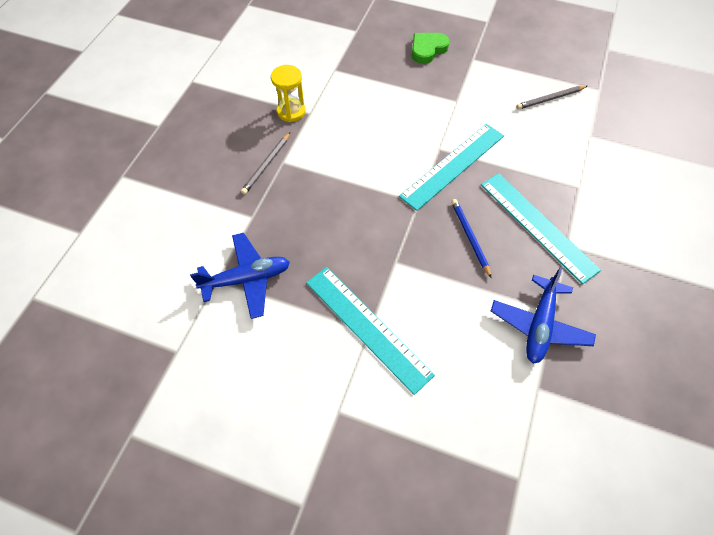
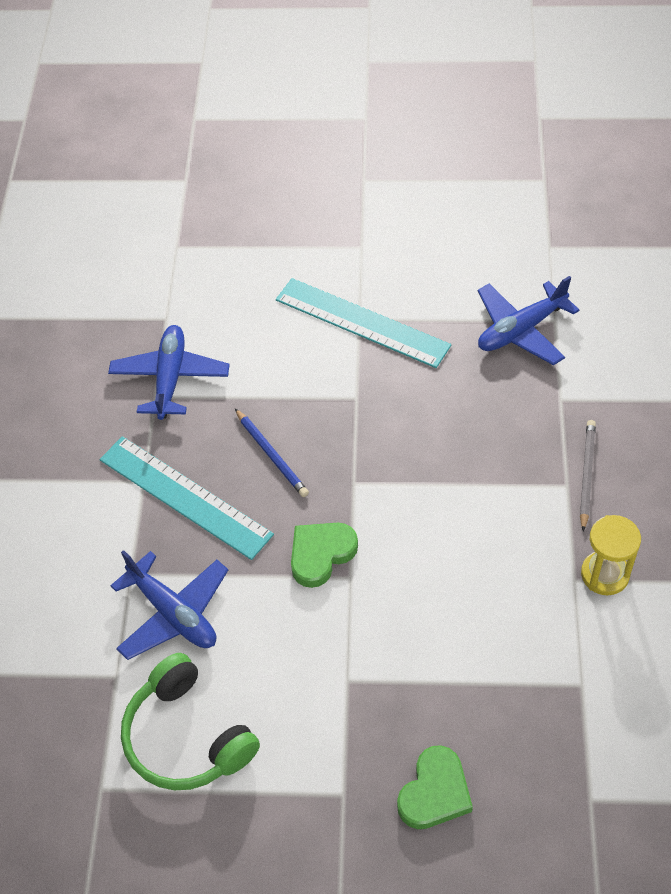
camera: 165 degrees right, 5 degrees down
turquoise ruler [399,124,504,211] -> green heart [291,523,358,588]
grey pencil [516,86,587,110] -> green headphones [121,653,260,790]
none -> blue plane [110,550,228,660]

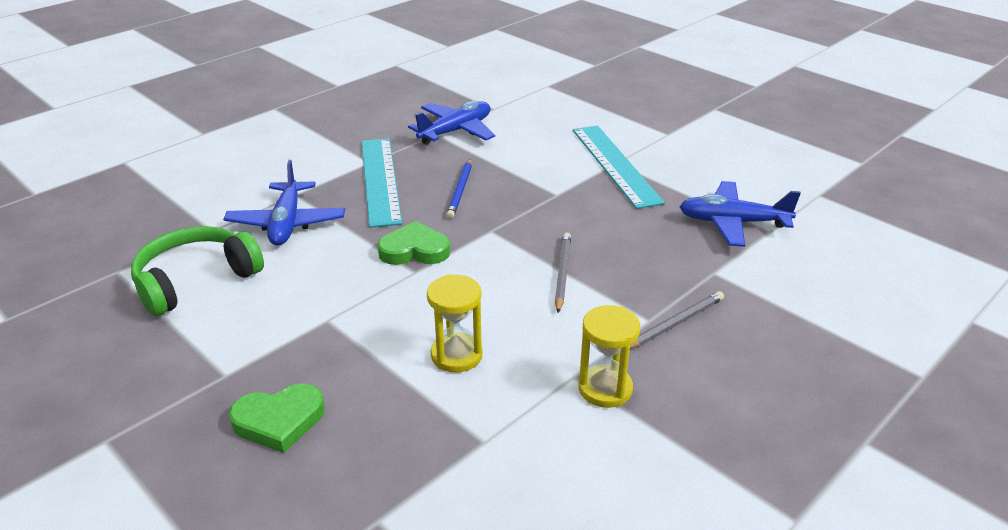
camera: 40 degrees right, 20 degrees down
green headphones [121,653,260,790] -> green headphones turned 45 degrees clockwise [131,226,264,316]
none -> yellow hourglass [427,275,483,373]
none -> grey pencil [555,232,571,313]

